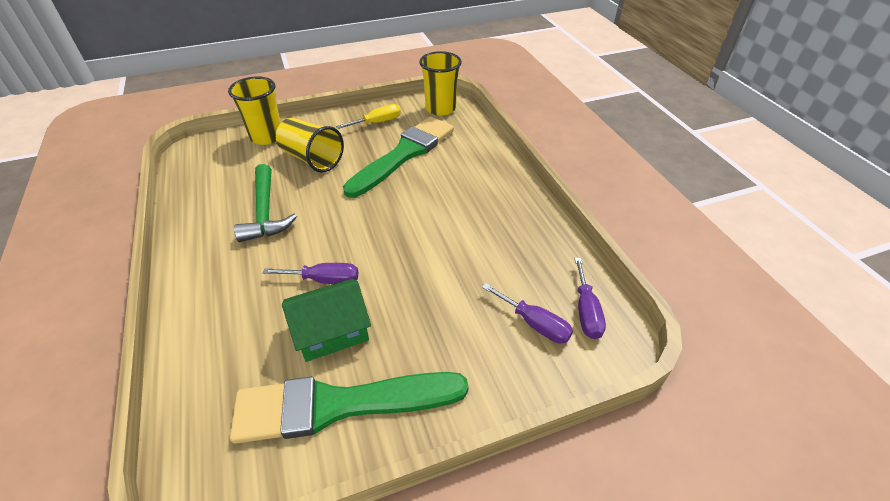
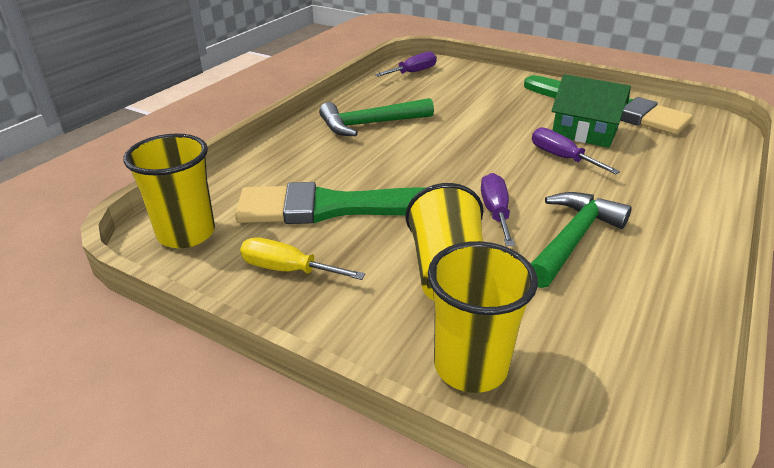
camera: 130 degrees left, 10 degrees down
purple screwdriver [482,283,573,344] -> purple screwdriver moved to [481,173,515,246]
none -> green hammer [319,98,434,136]

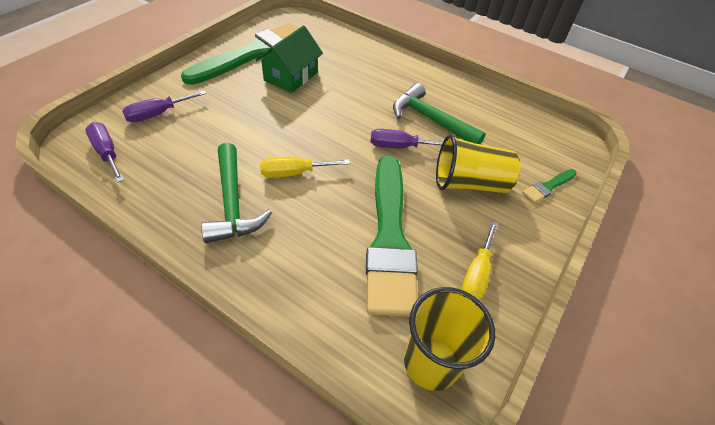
camera: 90 degrees left, 15 degrees up
yellow cup [428,241,538,393] -> green brush [522,169,577,203]
purple screwdriver [532,127,620,174] -> purple screwdriver moved to [122,91,206,122]
none -> yellow screwdriver [260,157,350,178]

